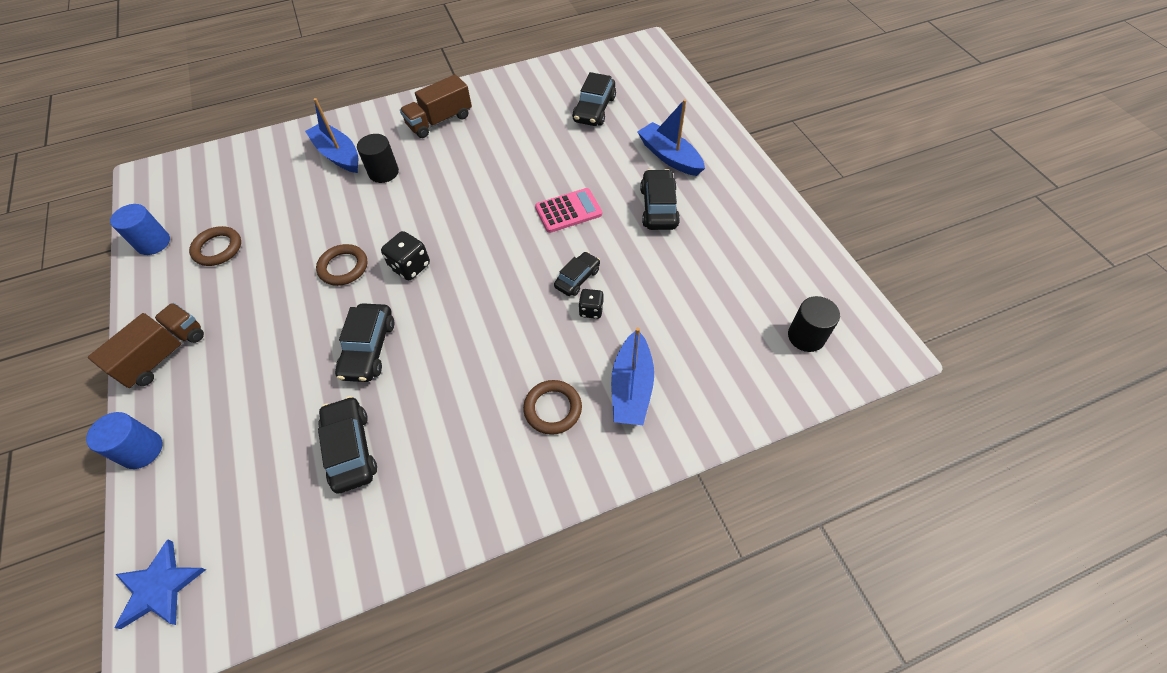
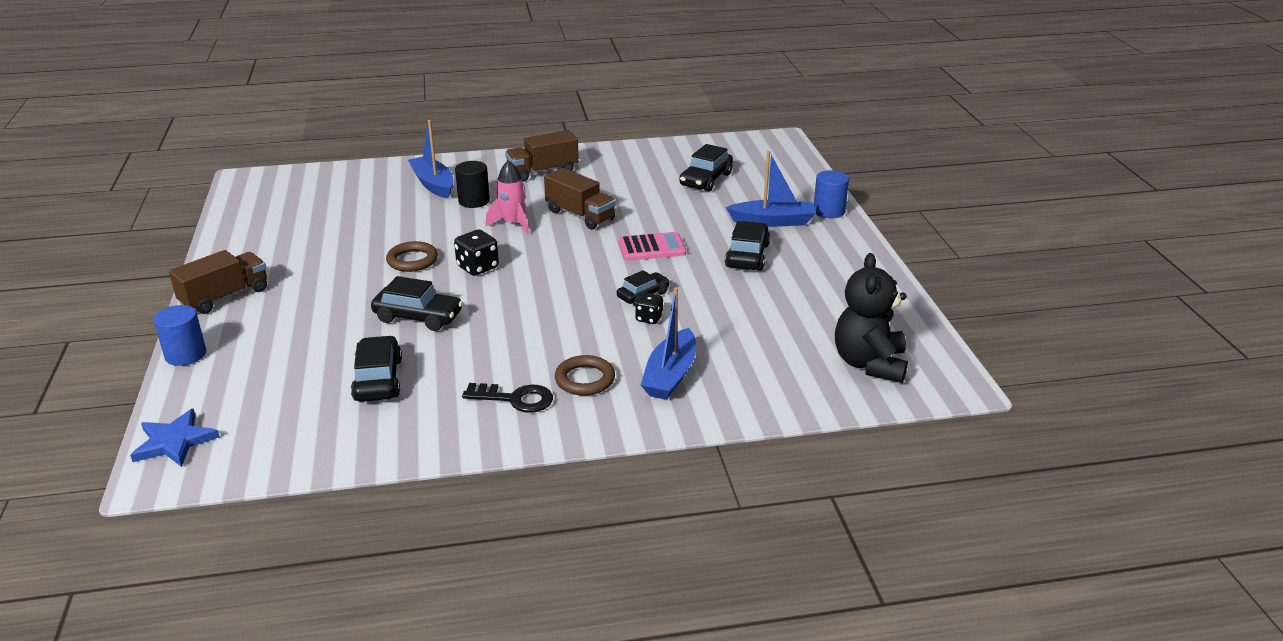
camera: 10 degrees right, 25 degrees down
blue cylinder [110,204,170,255] -> blue cylinder moved to [814,170,849,218]
brown ring [189,226,241,266] -> none
black car [335,303,395,382] -> black car turned 90 degrees counterclockwise [371,276,463,331]
blue boat [637,99,705,176] -> blue boat turned 120 degrees clockwise [726,151,816,227]
black cylinder [788,296,840,352] -> black teddy bear [835,253,908,383]
none -> black key [462,383,553,413]
none -> pink rocket [485,160,529,234]
none -> brown truck [544,168,616,229]

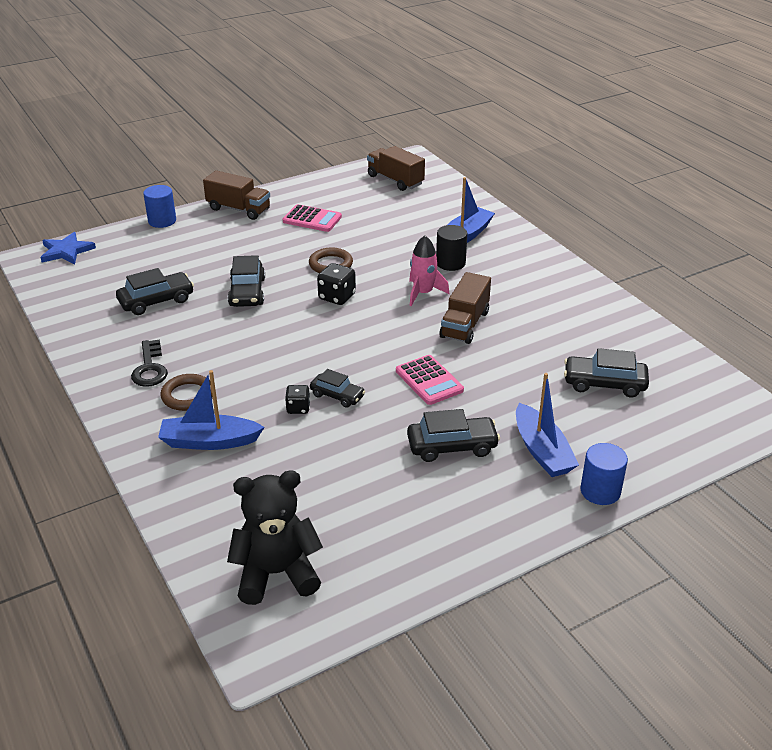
camera: 70 degrees right, 5 degrees up
brown truck [505,130,579,181] -> brown truck moved to [367,146,425,191]
none -> pink calculator [283,204,342,232]

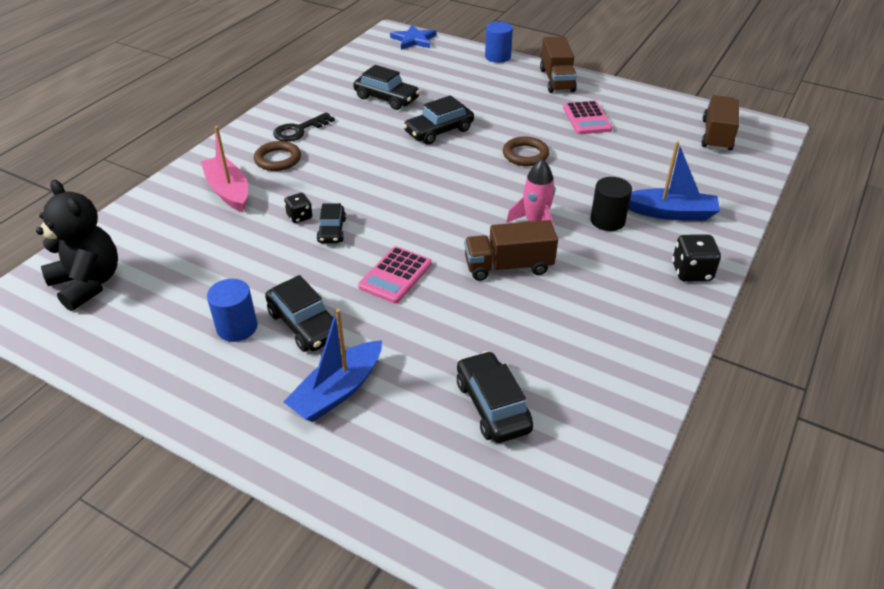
camera: 60 degrees right, 5 degrees up
blue boat [158,370,265,450] -> pink boat [201,126,248,212]
black dice [317,263,356,305] -> black dice moved to [672,234,721,281]
blue cylinder [581,443,628,505] -> blue cylinder moved to [207,279,258,342]

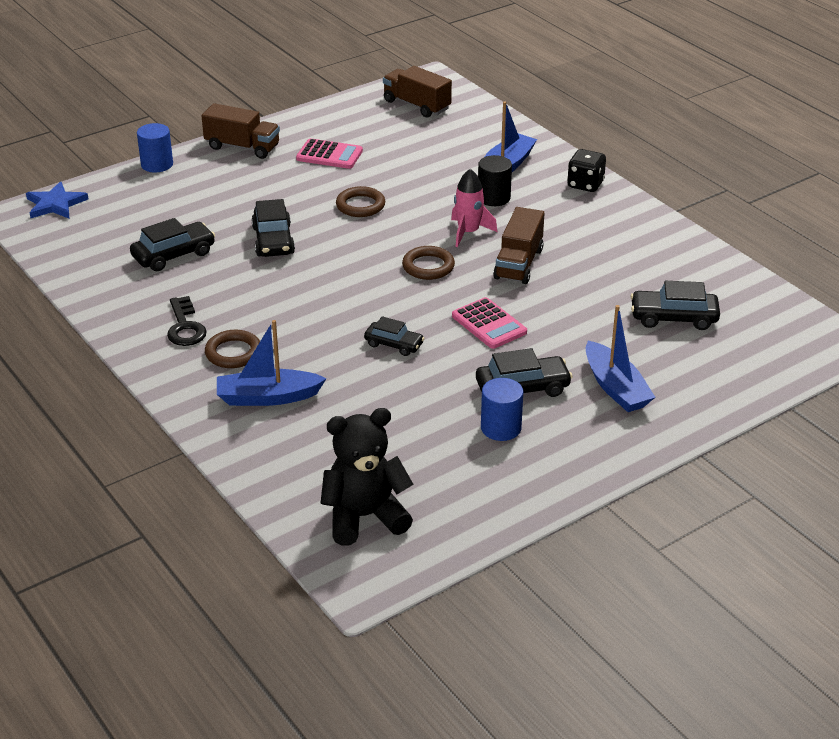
camera: 65 degrees left, 5 degrees down
pink boat [201,126,248,212] -> blue boat [217,320,327,406]
black dice [284,193,312,223] -> none
none -> brown ring [402,246,455,280]

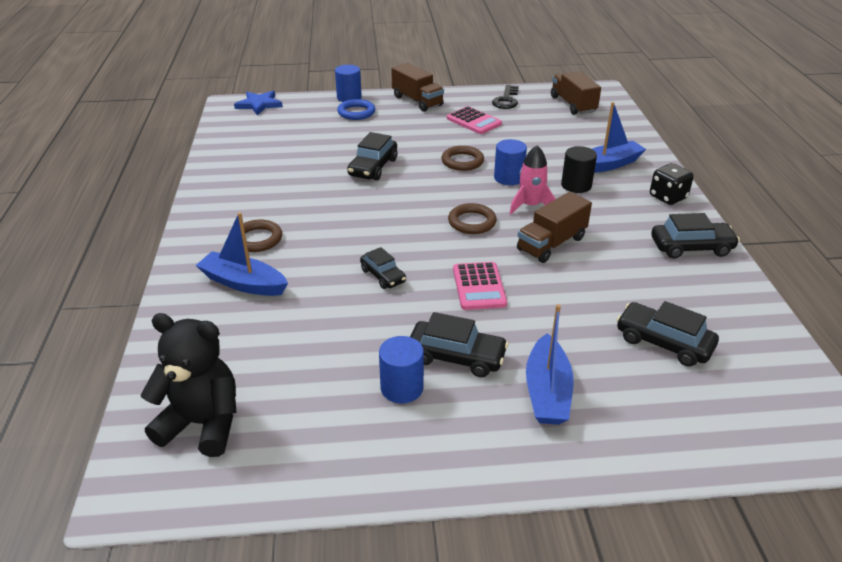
camera: 30 degrees right, 0 degrees up
black car [130,218,215,271] -> black car moved to [651,213,740,259]
black key [167,296,207,346] -> black key moved to [492,85,519,109]
none -> blue ring [337,99,375,120]
none -> blue cylinder [494,139,527,185]

